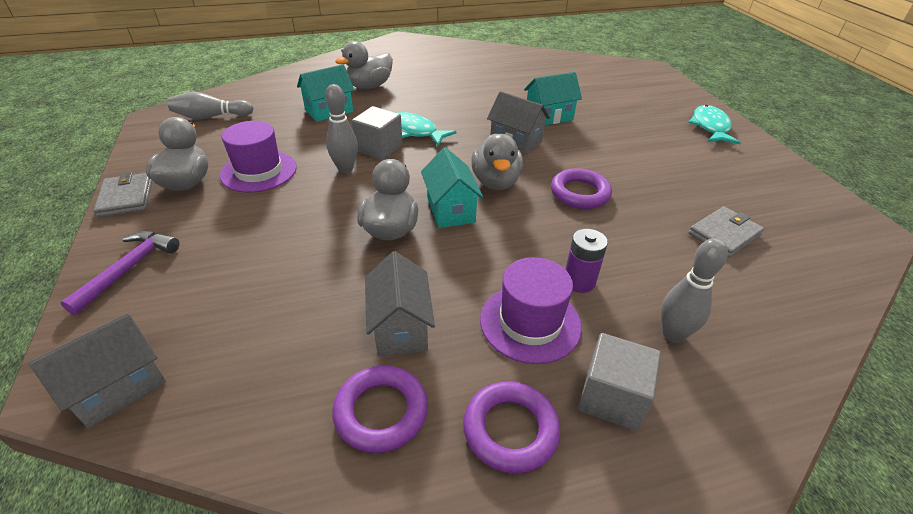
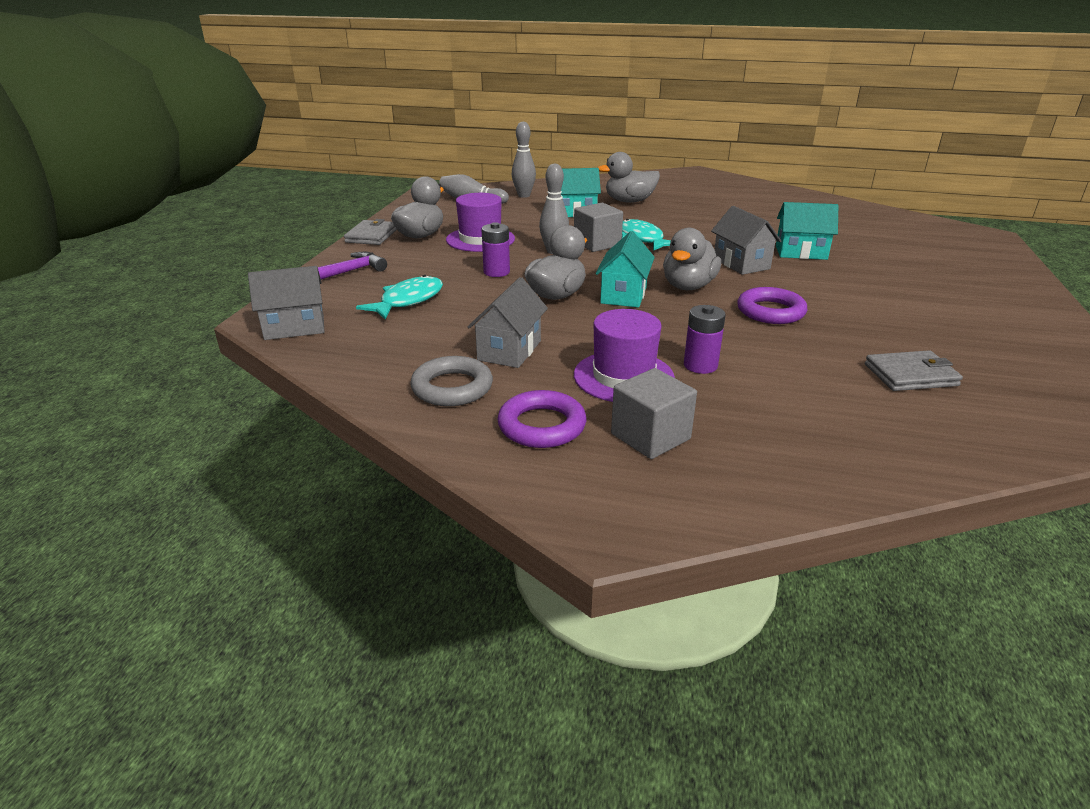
camera: 30 degrees right, 10 degrees down
purple ring [333,365,428,453] -> grey ring [410,356,493,406]
grey bowling pin [661,238,728,343] -> grey bowling pin moved to [512,122,536,198]
turquoise fish [689,105,741,144] -> turquoise fish moved to [356,275,443,319]
none -> purple battery [482,222,510,277]

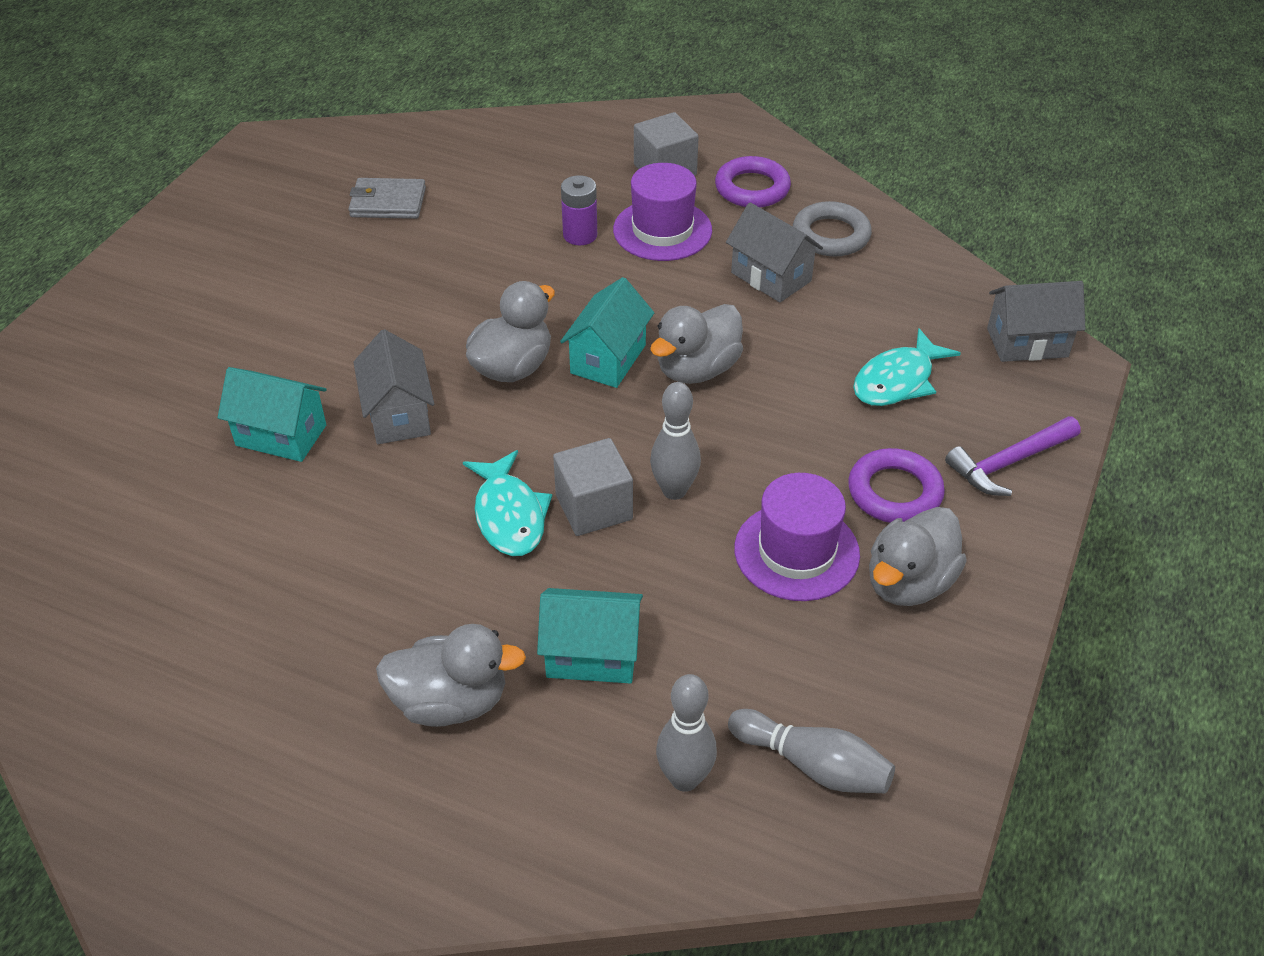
camera: 170 degrees left, 15 degrees up
grey wallet [344,219,397,245] -> none
grey house [468,277,548,368] -> grey house turned 75 degrees counterclockwise [726,202,823,302]
purple battery [482,222,510,277] -> none
purple ring [737,287,807,324] -> purple ring moved to [848,448,945,523]

